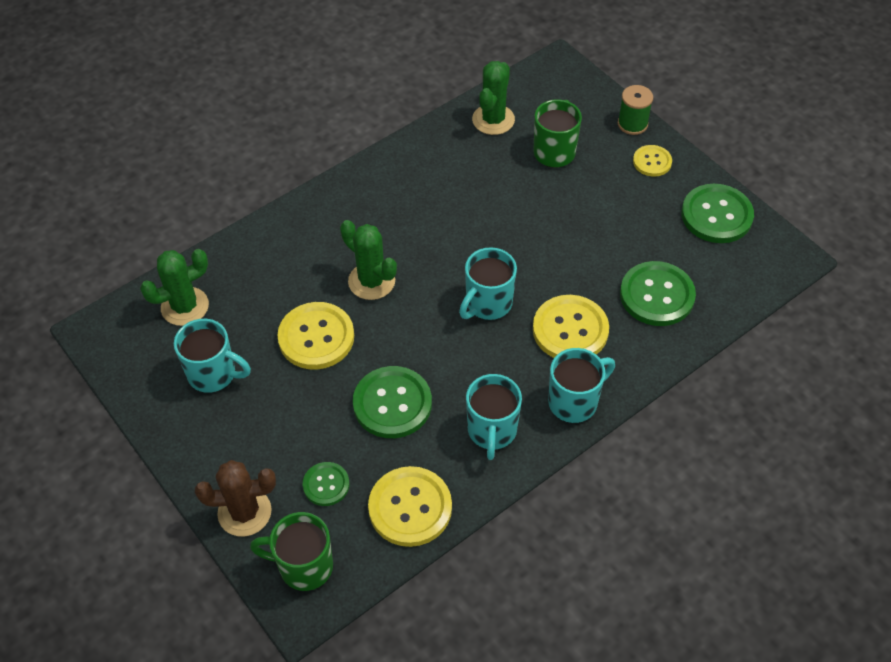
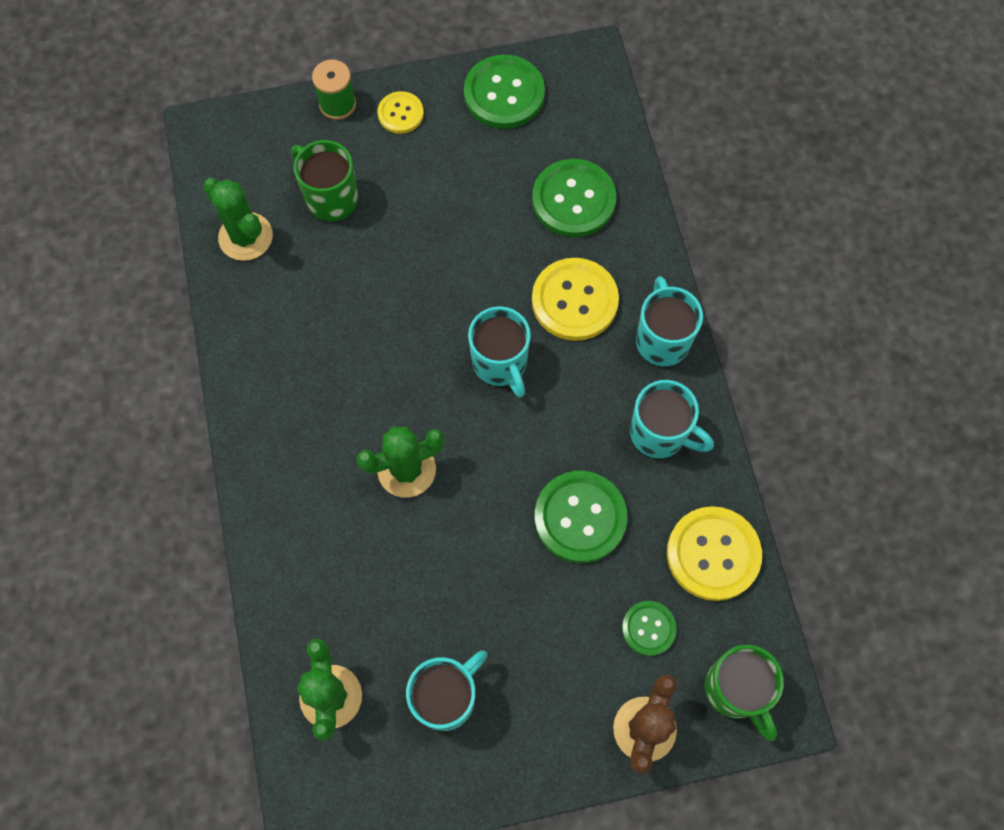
camera: 65 degrees left, 15 degrees up
green mug [250,512,333,591] -> green mug turned 60 degrees counterclockwise [704,645,784,741]
yellow button [277,302,354,369] -> none

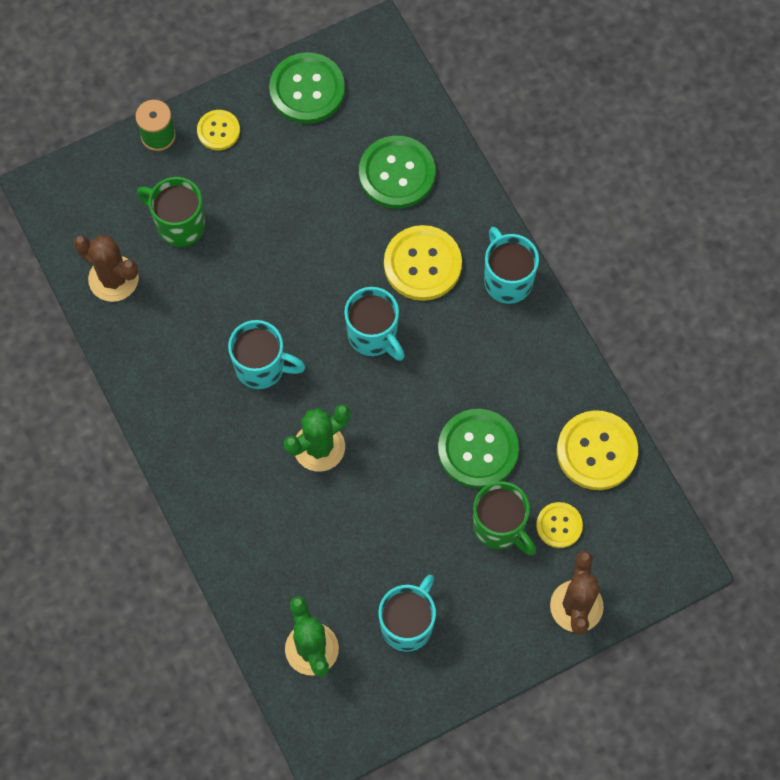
camera: 15 degrees left, 0 degrees up
green cactus [203,178,273,261] -> brown cactus [74,235,139,302]
green button [622,601,677,656] -> yellow button [536,502,583,548]
turquoise mug [630,380,714,458] -> turquoise mug moved to [228,320,305,389]
green mug [704,645,784,741] -> green mug moved to [473,481,536,555]

